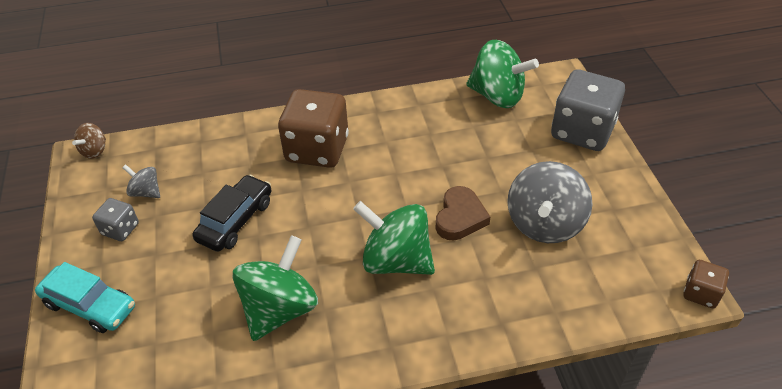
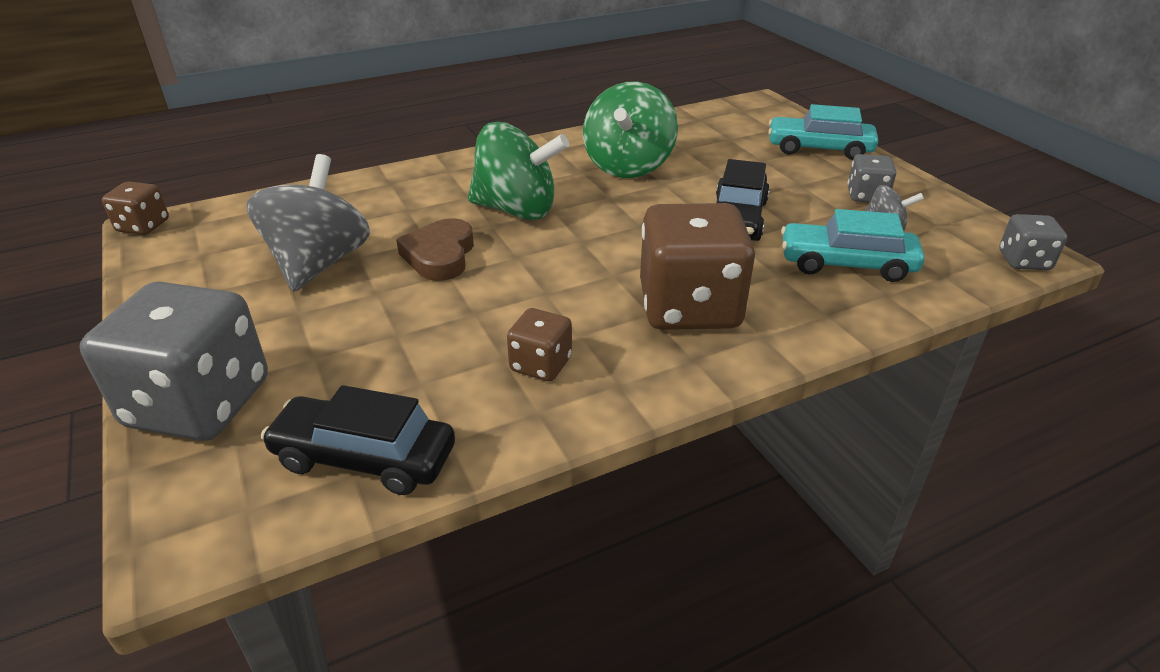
camera: 165 degrees right, 10 degrees down
brown spinning top [72,123,106,159] -> grey dice [999,214,1067,270]
green spinning top [466,40,539,108] -> black car [261,385,455,495]
none -> brown dice [507,308,572,381]
none -> turquoise car [781,209,925,282]

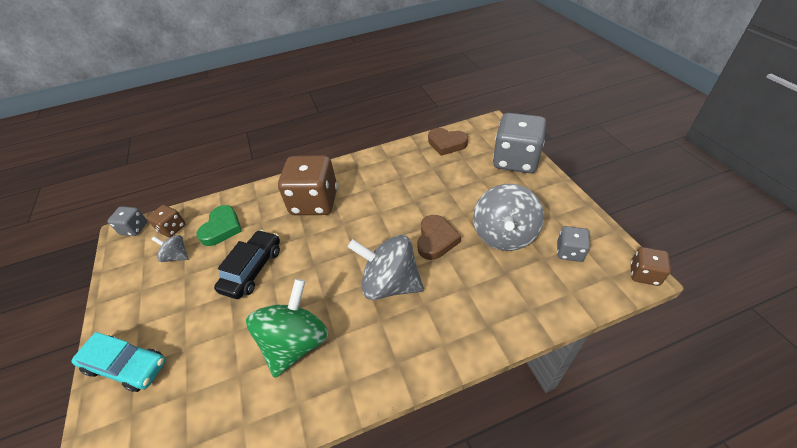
camera: 170 degrees left, 10 degrees up
black car [261,385,455,495] -> brown heart [428,128,468,156]
green spinning top [468,122,569,220] -> grey spinning top [348,235,424,300]
brown dice [507,308,572,381] -> brown dice moved to [147,205,186,237]
turquoise car [781,209,925,282] -> green heart [197,205,242,246]
grey dice [848,154,896,202] -> grey dice moved to [557,226,590,262]

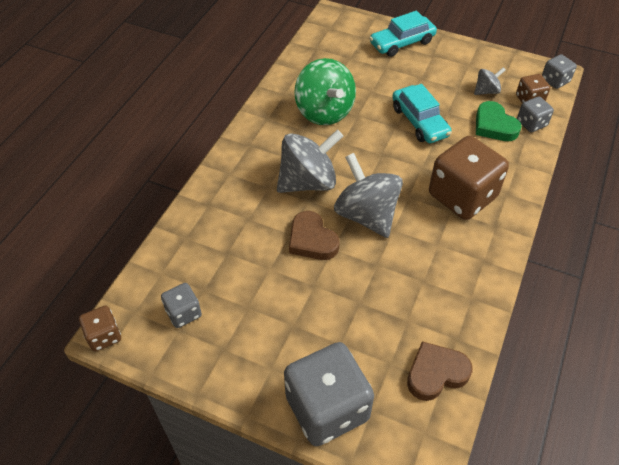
camera: 130 degrees right, 5 degrees up
black car [214,230,280,299] -> turquoise car [392,84,452,143]
grey spinning top [473,184,544,251] -> grey spinning top moved to [334,153,403,238]
none -> grey dice [517,96,554,132]

